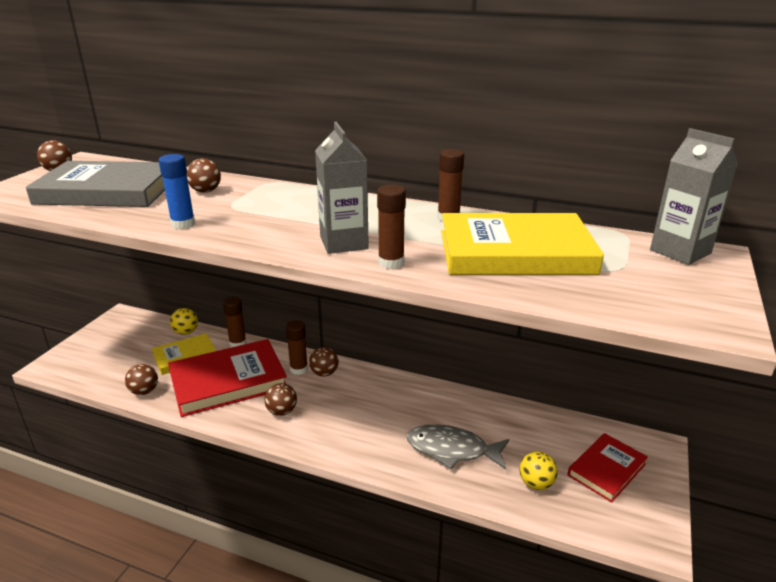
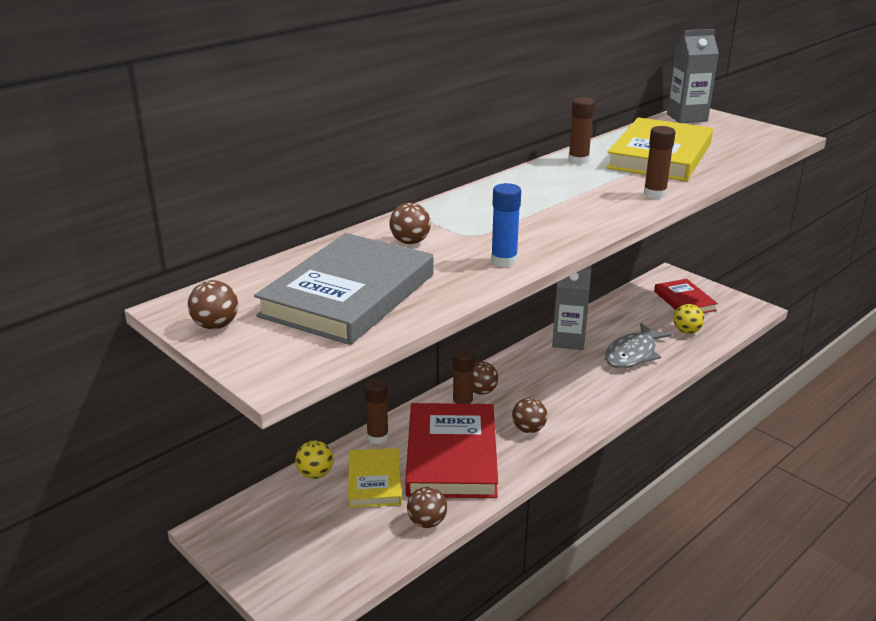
camera: 65 degrees left, 0 degrees up
grey carton [315,122,369,254] -> grey carton moved to [552,265,592,350]

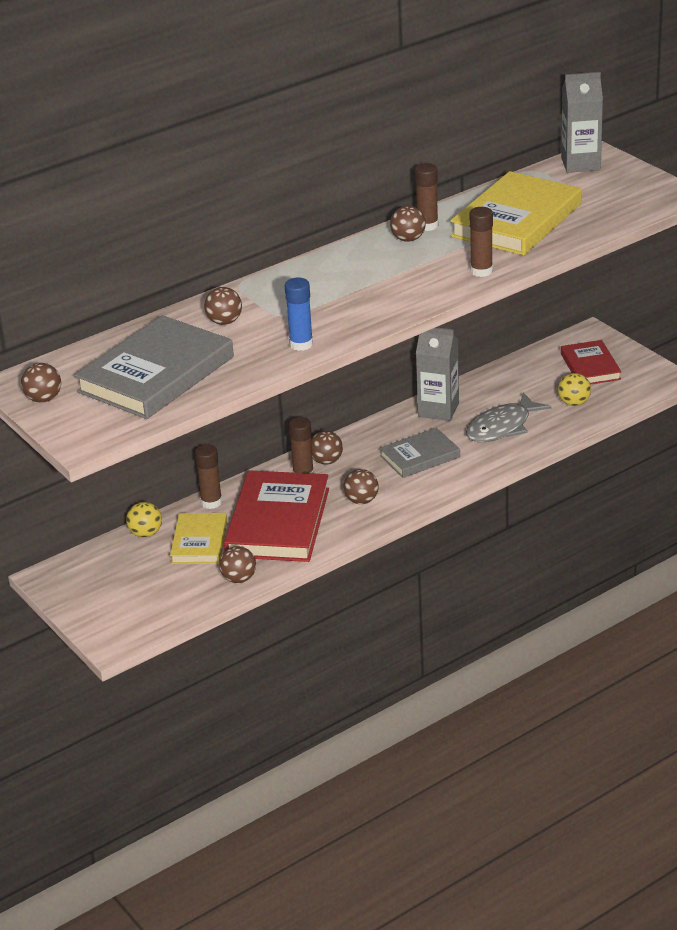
camera: 10 degrees right, 5 degrees up
none -> grey book [380,428,460,478]
none -> brown ball [390,206,426,242]

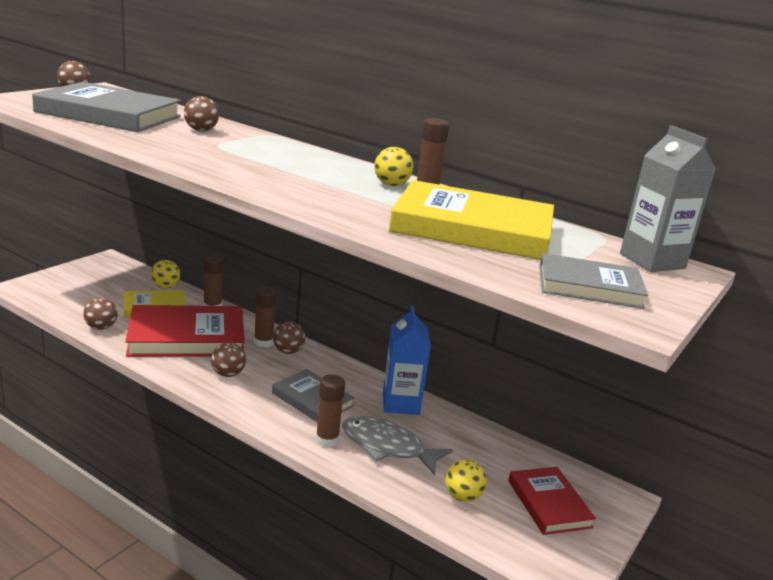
camera: 65 degrees right, 10 degrees down
blue glue stick [285,277,313,351] -> none
brown ball [390,206,426,242] -> yellow ball [374,147,413,186]
grey carton [416,327,459,421] -> blue carton [383,306,431,415]
brown glue stick [469,207,493,277] -> brown glue stick moved to [316,375,345,447]
red book [561,340,621,385] -> red book turned 75 degrees counterclockwise [508,467,596,535]
none -> grey book [539,253,648,309]

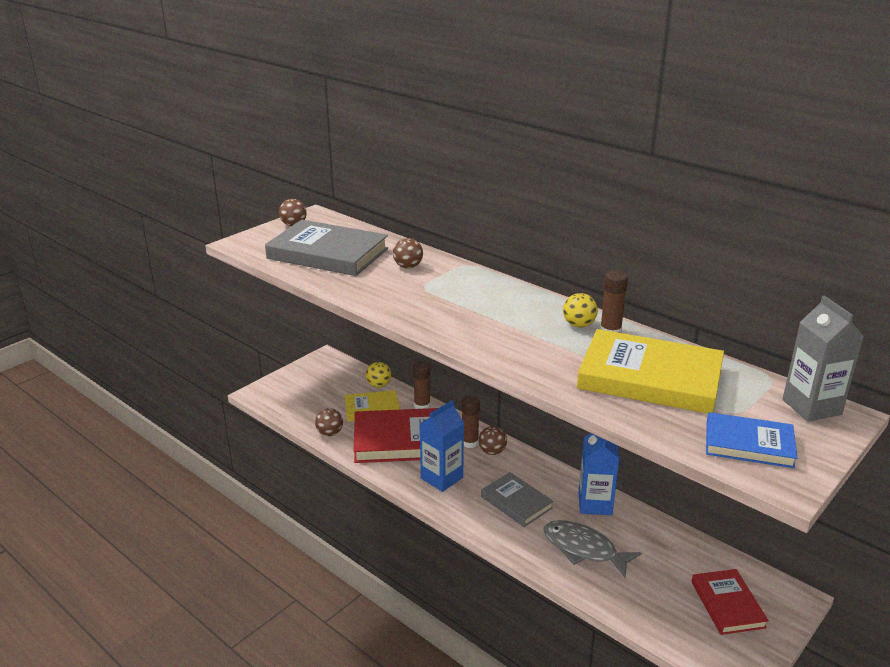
camera: 10 degrees right, 5 degrees up
brown ball [211,342,246,377] -> blue carton [420,400,464,492]
brown glue stick [316,375,345,447] -> none
yellow ball [445,459,487,502] -> none
grey book [539,253,648,309] -> blue book [706,412,797,468]

